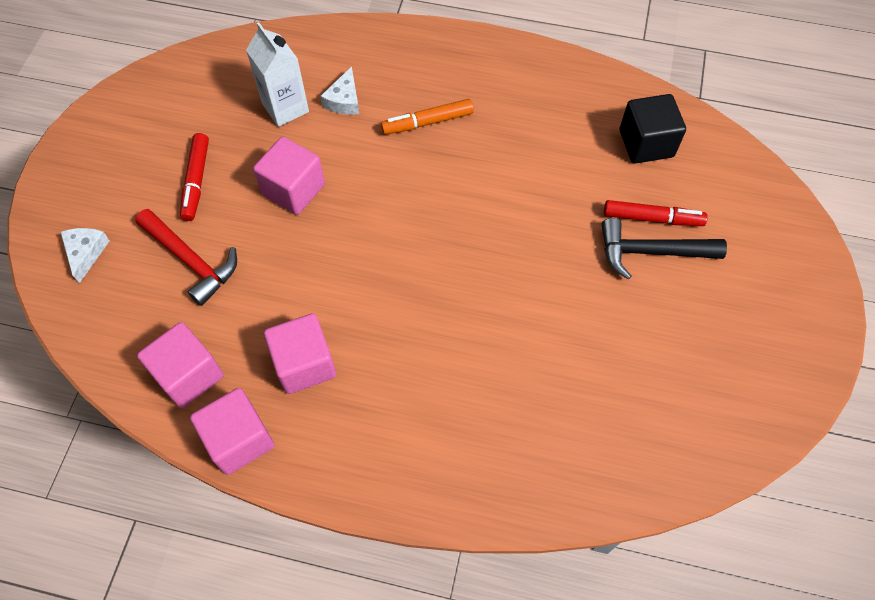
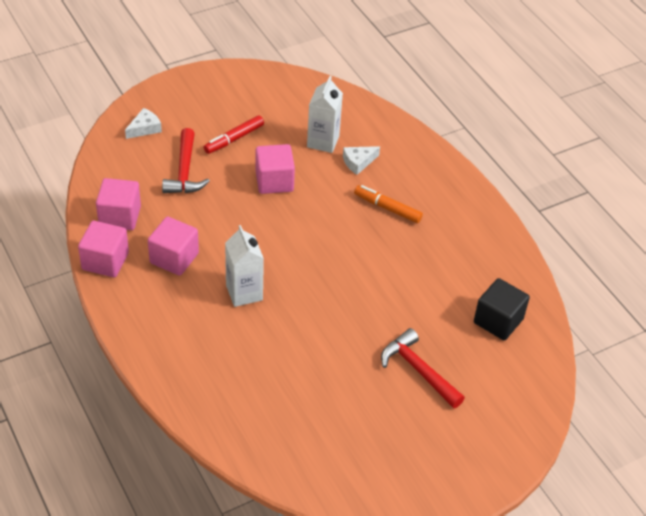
camera: 45 degrees right, 15 degrees down
black hammer [601,218,727,280] -> red hammer [381,328,465,409]
red marker [604,200,708,226] -> none
none -> white carton [225,225,264,307]

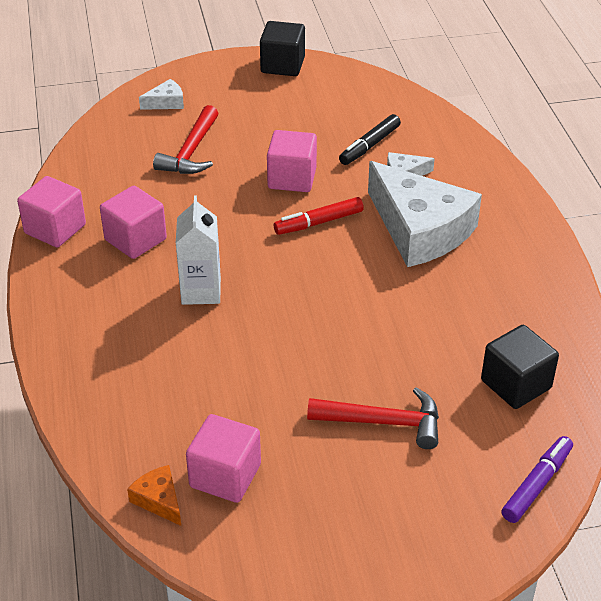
camera: 20 degrees right, 5 degrees down
pink cube [96,178,141,230] -> pink cube moved to [186,414,261,503]
red marker [204,115,264,154] -> red marker moved to [274,197,364,235]
white carton [307,76,343,153] -> black marker [339,114,401,165]
orange marker [354,185,423,223] -> white cheese [368,161,482,267]
red hammer [381,328,465,409] -> red hammer turned 120 degrees clockwise [307,387,439,449]
none -> orange cheese [127,465,181,526]
none -> black cube [260,21,305,76]
none -> purple marker [501,436,573,523]

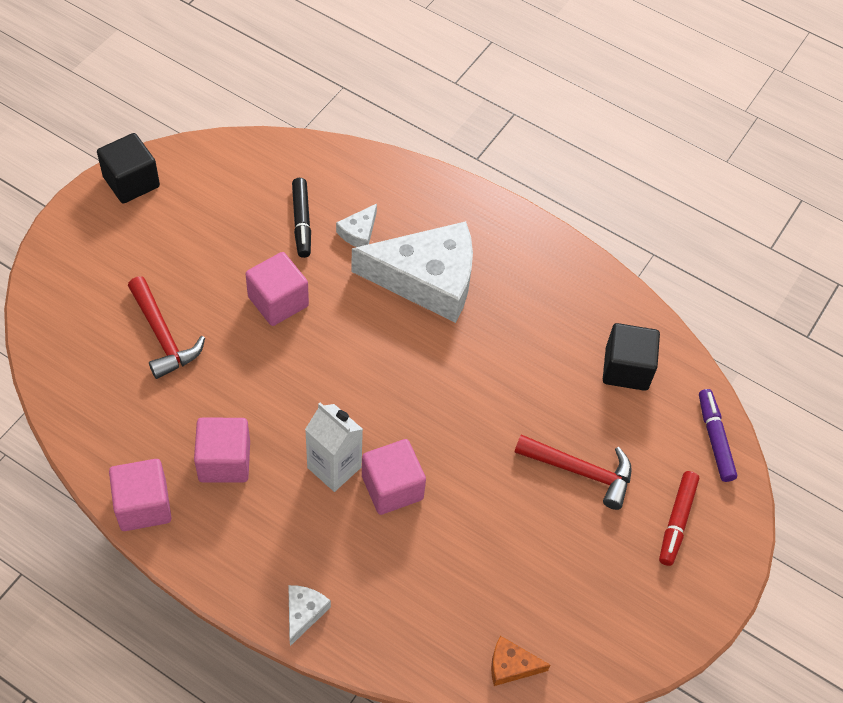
camera: 50 degrees left, 15 degrees up
white cheese [139,79,184,110] -> white cheese moved to [288,585,331,646]
pink cube [186,414,261,503] -> pink cube moved to [362,439,426,515]
red marker [274,197,364,235] -> red marker moved to [659,471,699,566]
red hammer [307,387,439,449] -> red hammer turned 60 degrees clockwise [514,435,632,510]

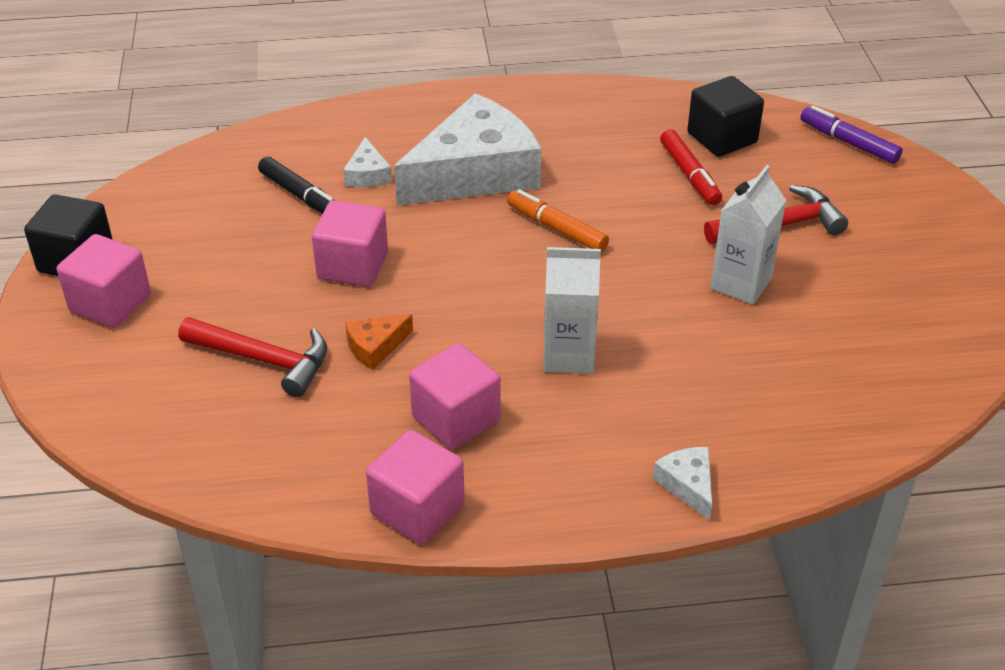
camera: 35 degrees left, 15 degrees down
pink cube [362,439,426,515] -> pink cube moved to [57,234,151,328]
orange cheese [491,636,550,686] -> orange cheese moved to [345,314,413,370]
red marker [659,471,699,566] -> red marker moved to [660,129,722,205]
none -> orange marker [507,189,609,252]
none -> white carton [711,165,786,305]

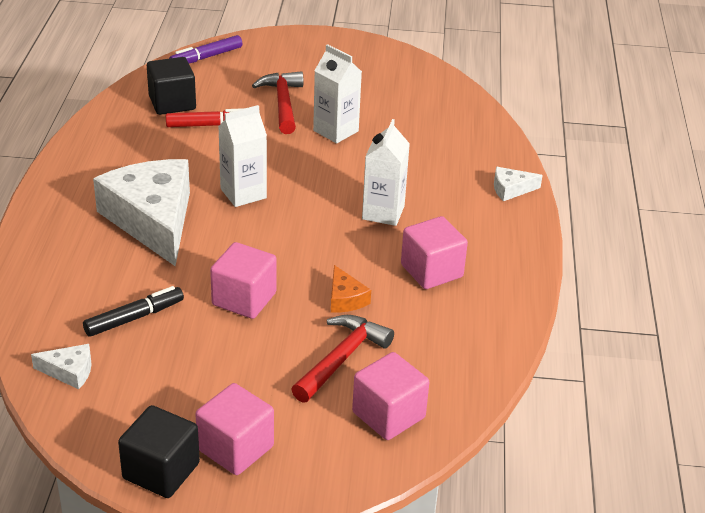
camera: 80 degrees left, 5 degrees down
white cheese [343,137,392,187] -> white cheese moved to [31,344,92,389]
pink cube [366,430,465,544] -> pink cube moved to [352,352,429,440]
orange marker [507,189,609,252] -> white carton [218,105,267,207]

